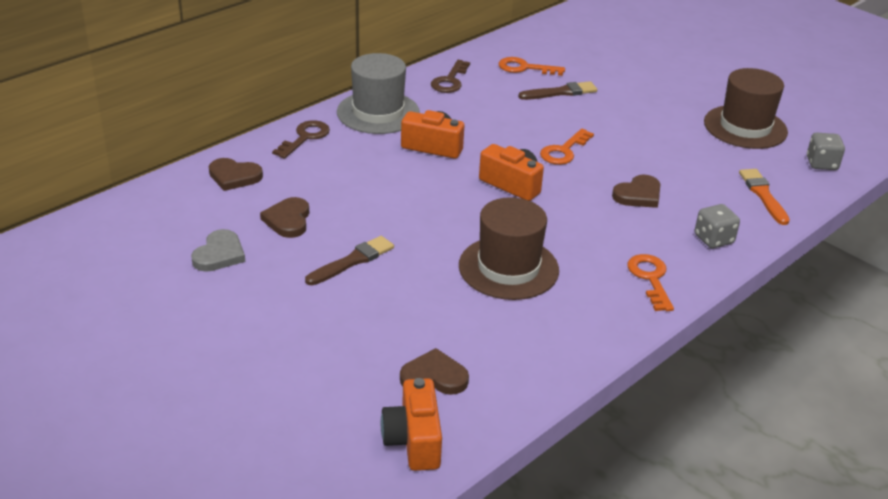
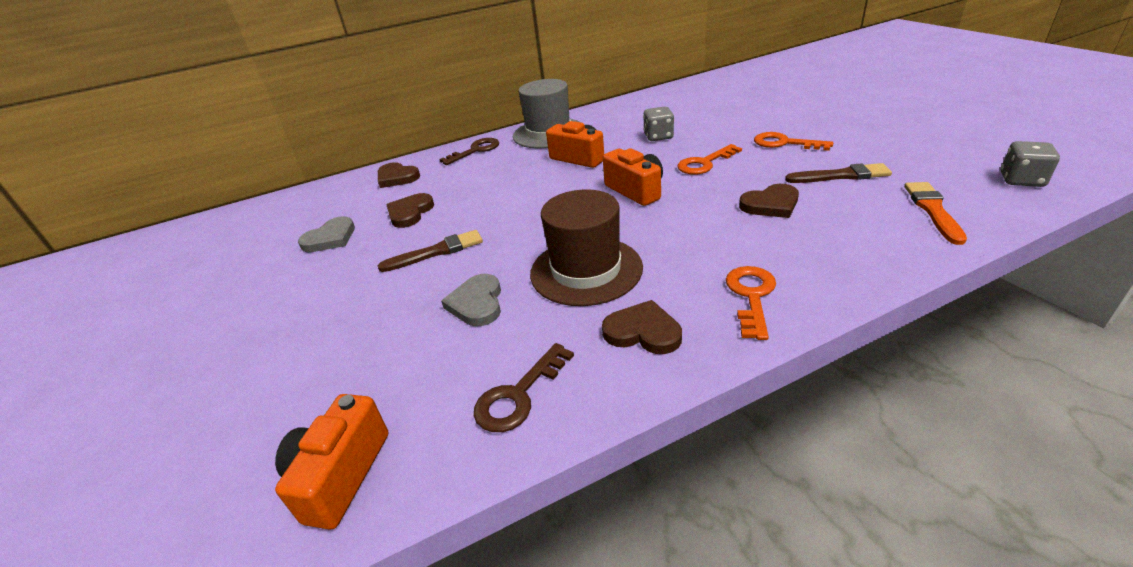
camera: 25 degrees right, 0 degrees up
brown heart [400,348,469,395] -> brown heart moved to [602,300,682,354]
brown key [431,60,470,93] -> brown key moved to [474,343,574,432]
orange key [498,57,565,76] -> orange key moved to [754,132,833,151]
brown brush [518,81,597,100] -> brown brush moved to [785,163,892,183]
grey dice [695,204,740,248] -> grey dice moved to [643,107,674,141]
brown hat [704,68,788,149] -> none
none -> grey heart [441,274,501,326]

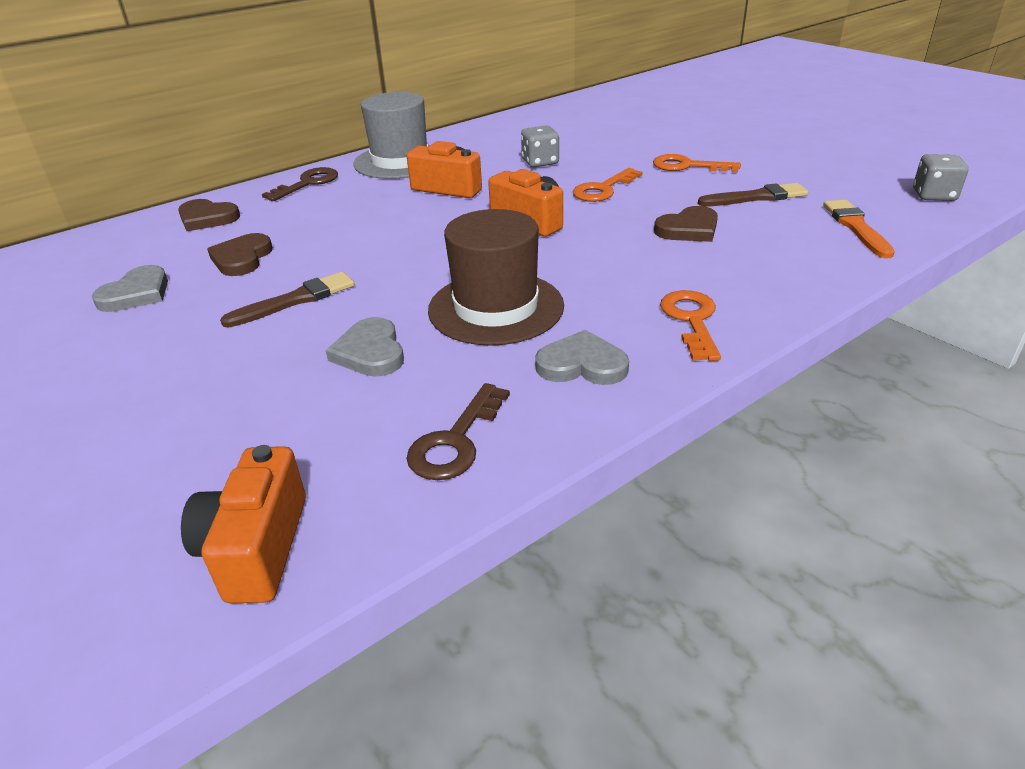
camera: 15 degrees left, 0 degrees up
brown heart [602,300,682,354] -> grey heart [535,330,629,385]

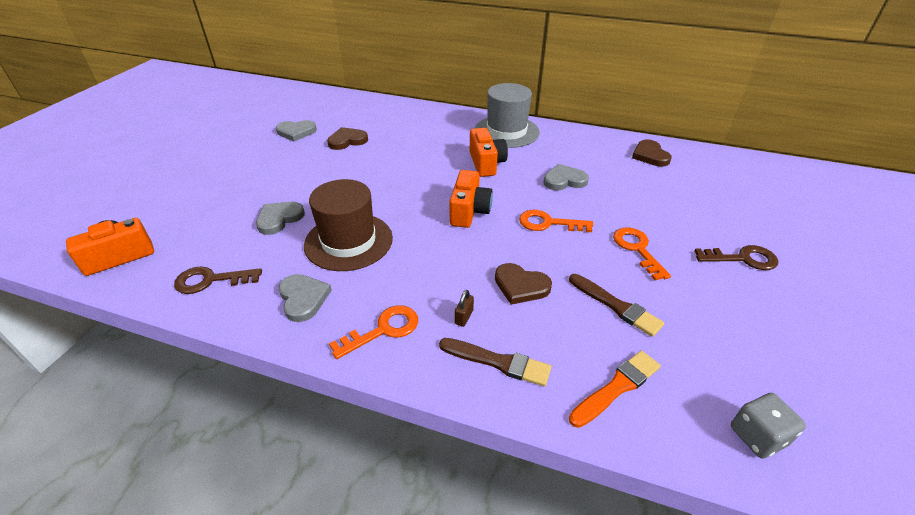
camera: 55 degrees right, 5 degrees up
brown heart [178,199,240,231] -> brown heart moved to [632,140,672,167]
brown brush [220,272,355,328] -> brown brush moved to [439,338,551,387]
brown key [262,167,338,201] -> brown key moved to [694,245,778,270]
grey dice [521,125,559,167] -> grey heart [543,164,589,190]
none -> brown padlock [455,290,474,327]

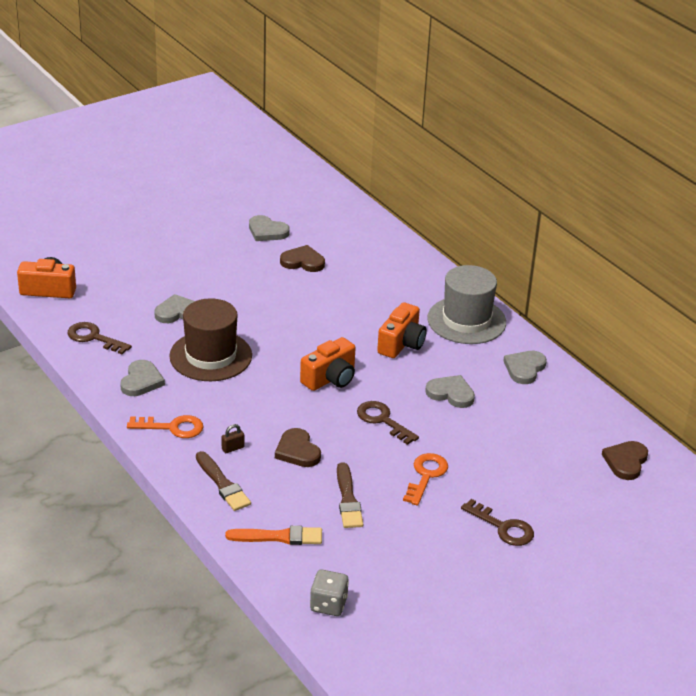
camera: 35 degrees right, 5 degrees down
orange key [519,210,593,232] -> brown key [357,401,419,445]
brown heart [632,140,672,167] -> brown heart moved to [602,441,648,480]
none -> grey heart [503,351,547,384]

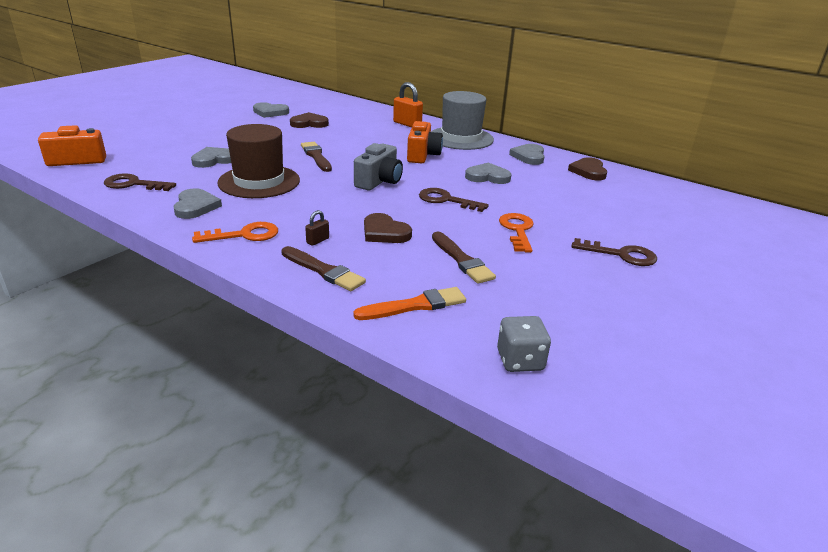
camera: 20 degrees left, 5 degrees down
orange camera [300,337,356,391] -> grey camera [354,143,403,190]
brown heart [602,441,648,480] -> brown heart moved to [568,157,607,180]
none -> brown brush [301,142,332,172]
none -> orange padlock [393,82,423,128]

